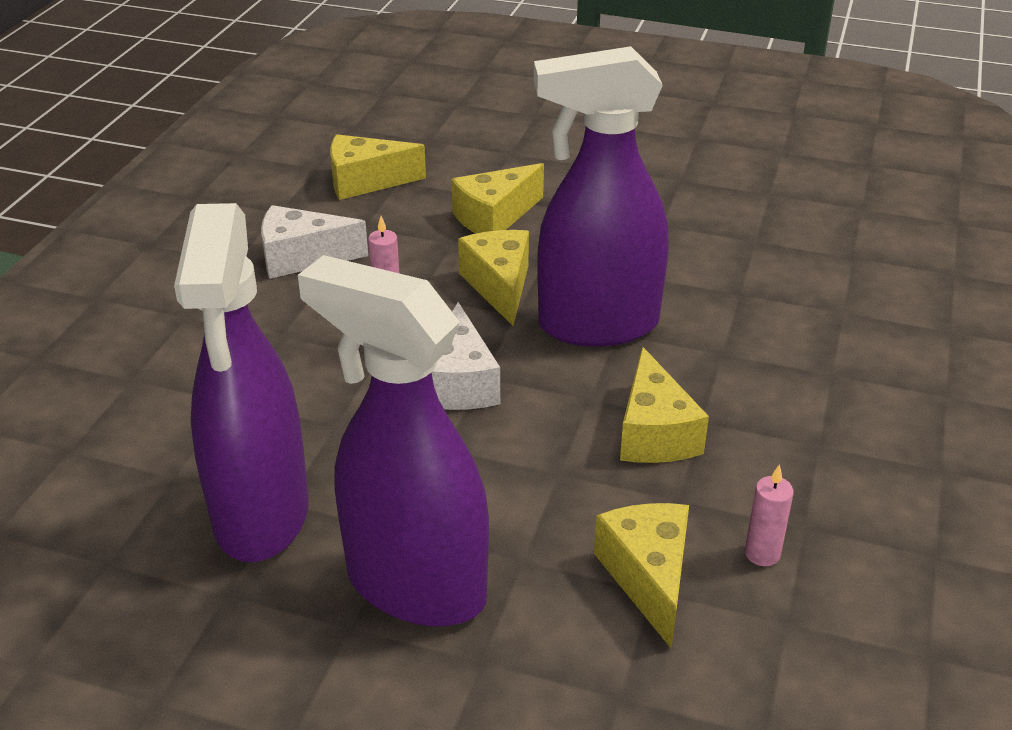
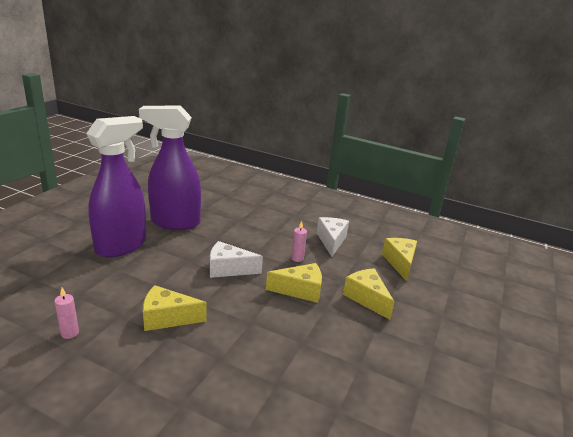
camera: 95 degrees right, 10 degrees down
purple spray bottle [534,46,669,347] -> none
yellow cheese [594,503,689,649] -> none

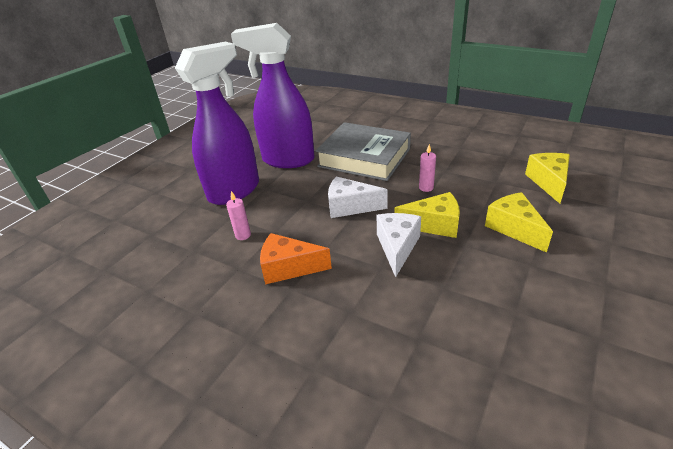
camera: 10 degrees right, 10 degrees up
pink candle [54,288,79,339] -> pink candle moved to [226,191,251,240]
yellow cheese [143,285,207,331] -> orange cheese [260,233,332,284]
white cheese [317,217,349,257] -> white cheese moved to [377,213,421,277]
none -> grey book [315,122,411,181]

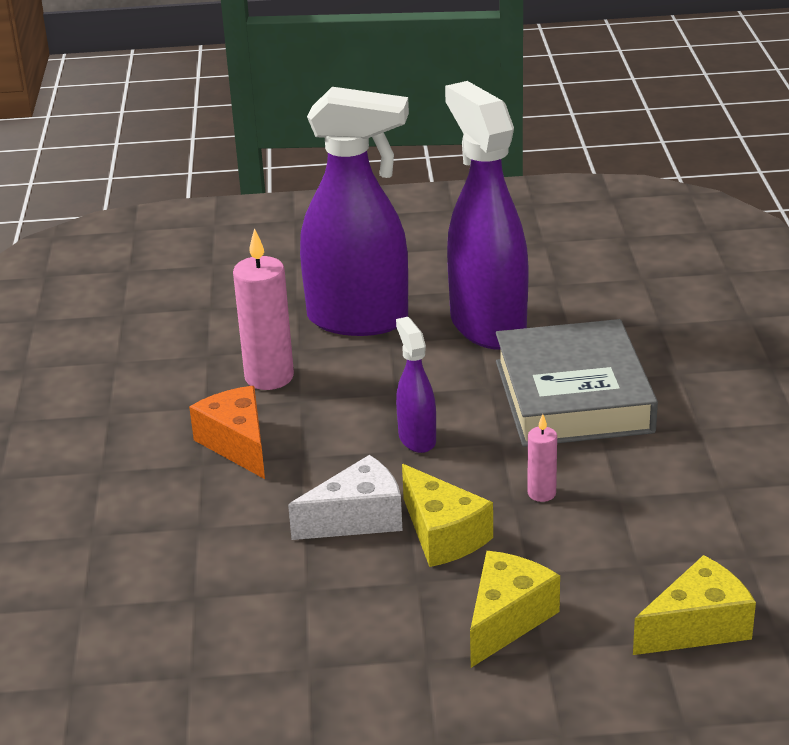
camera: 55 degrees right, 5 degrees down
pink candle [226,191,251,240] -> pink candle [233,228,294,390], size x1.93
white cheese [328,176,388,218] -> purple spray bottle [396,317,436,453]

